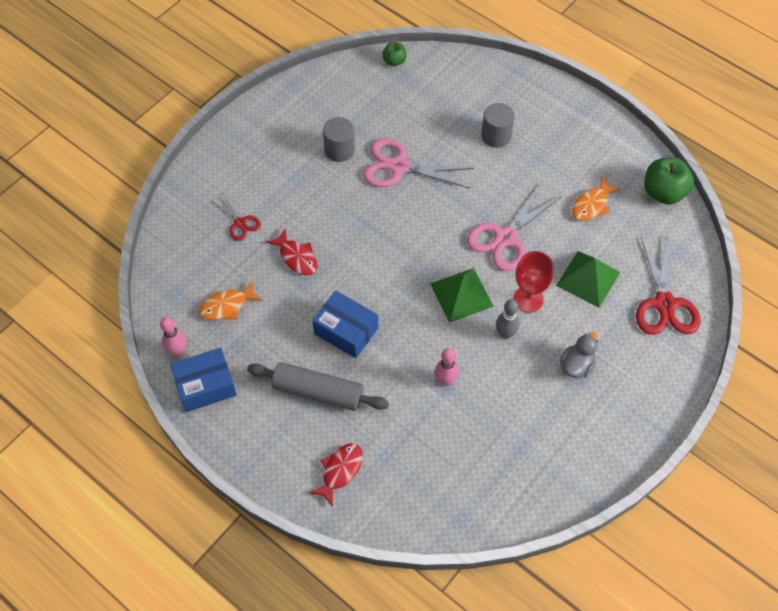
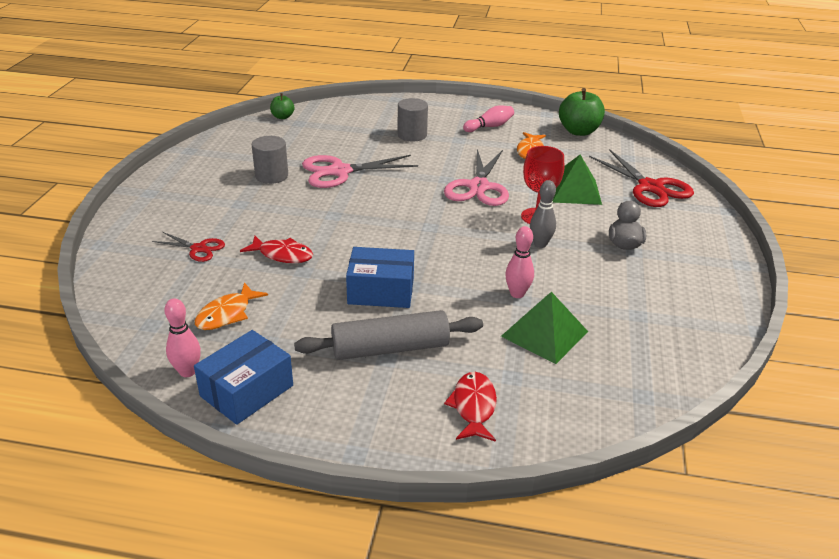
camera: 30 degrees left, 25 degrees down
green pyramid [430,268,494,323] -> green pyramid moved to [501,292,588,364]
none -> pink bowling pin [463,106,514,132]

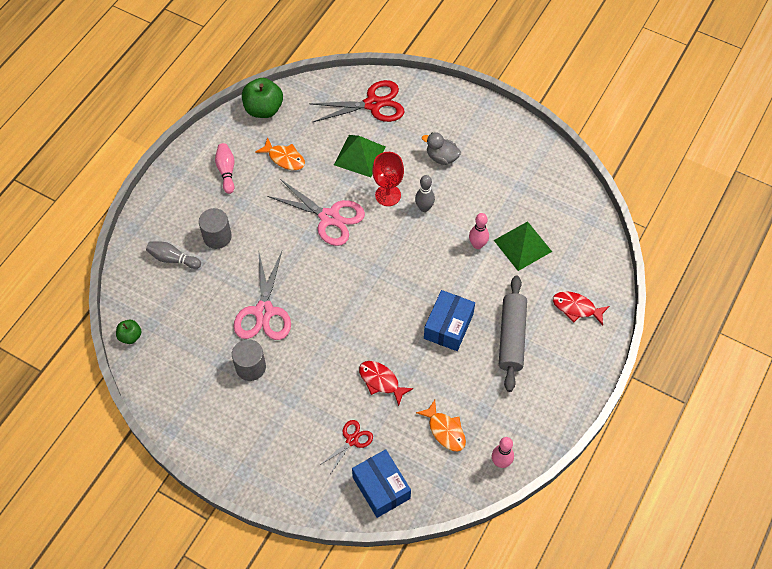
camera: 70 degrees left, 25 degrees up
blue box [194,330,293,425] -> blue box moved to [352,449,411,518]
red fish [240,236,313,263] -> red fish turned 90 degrees counterclockwise [359,361,414,406]
none -> grey bowling pin [146,242,201,269]

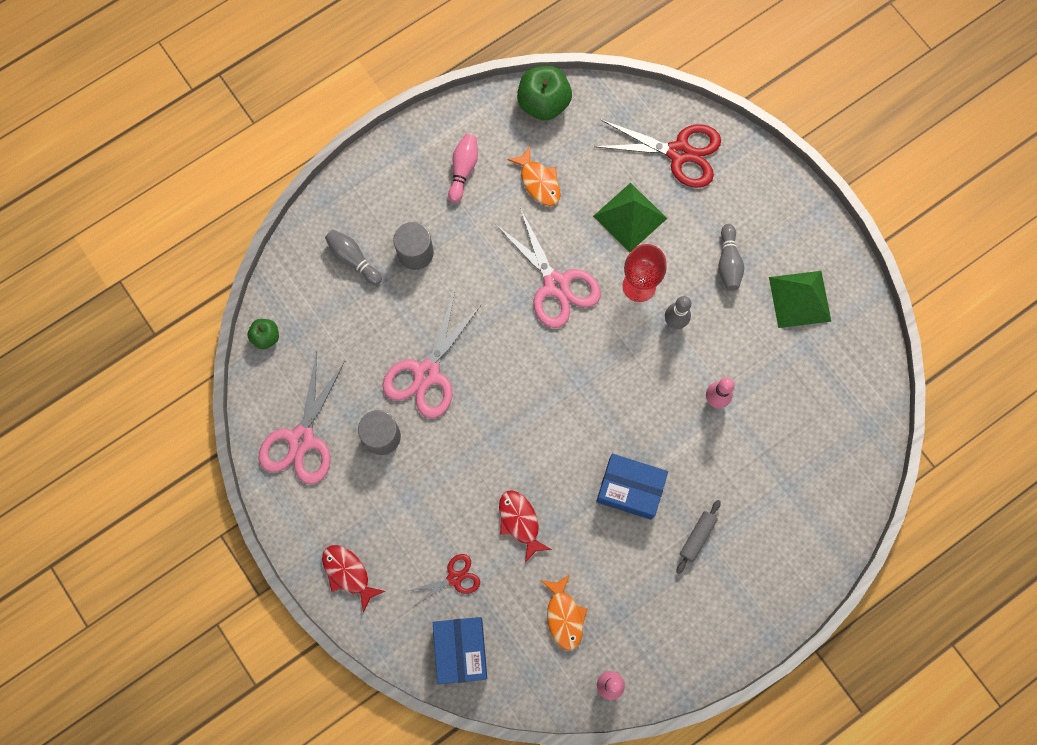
camera: 25 degrees right, 15 degrees up
grey duck [422,132,461,165] -> grey bowling pin [718,224,744,291]
blue box [424,290,475,351] -> blue box turned 60 degrees clockwise [596,454,668,520]
green pyramid [494,221,552,271] -> green pyramid moved to [769,271,831,328]
grey rolling pin [499,276,527,392] -> grey rolling pin [677,500,721,574], size x0.52
red fish [553,291,609,325] -> red fish moved to [322,545,385,612]
none -> pink scissors [259,352,346,485]

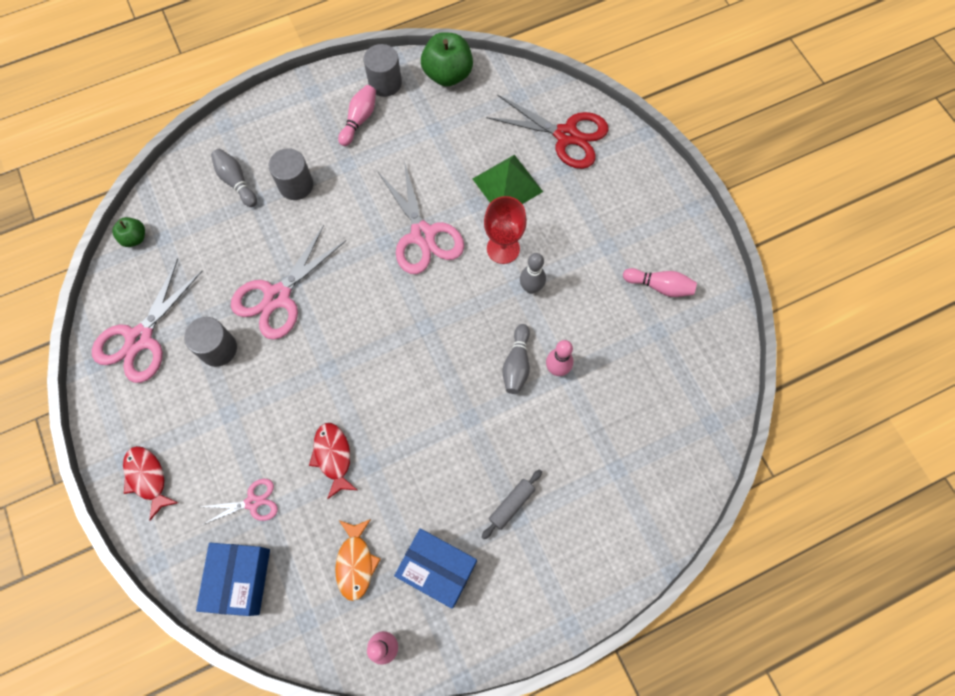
camera: 10 degrees right, 5 degrees down
red scissors [405,554,480,608] -> pink scissors [201,479,278,525]
orange fish [507,146,561,206] -> none
blue box [596,454,668,520] -> blue box moved to [394,528,477,609]
grey bowling pin [718,224,744,291] -> grey bowling pin moved to [503,324,530,394]
green pyramid [769,271,831,328] -> pink bowling pin [623,268,697,297]
none -> grey cylinder [364,44,402,97]

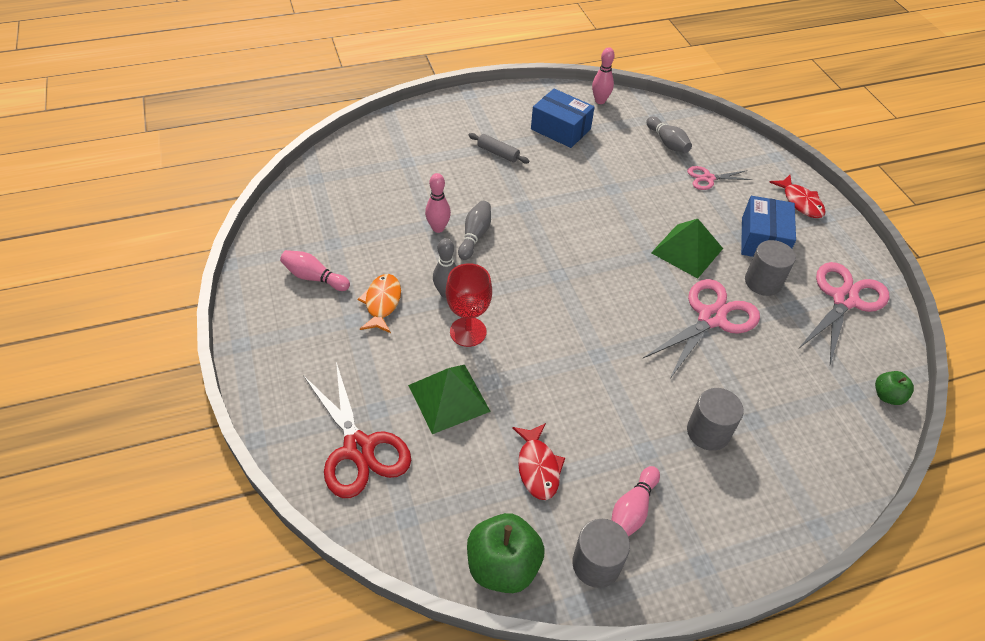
camera: 175 degrees left, 20 degrees down
blue box [196,543,270,616] -> blue box moved to [741,196,796,257]
grey bowling pin [211,149,257,207] -> grey bowling pin moved to [646,116,692,153]
red fish [309,423,357,500] -> red fish moved to [512,423,565,500]
orange fish [335,519,381,601] -> orange fish moved to [357,274,401,333]
pink scissors [377,161,464,274] -> none
grey rolling pin [482,469,542,539] -> grey rolling pin turned 75 degrees clockwise [468,133,529,163]
red scissors [486,95,609,169] -> red scissors turned 150 degrees counterclockwise [303,362,411,498]
none -> green pyramid [651,219,723,279]

